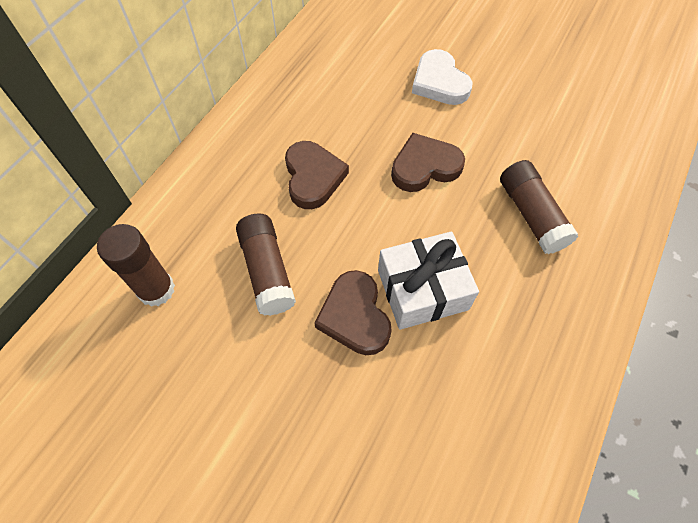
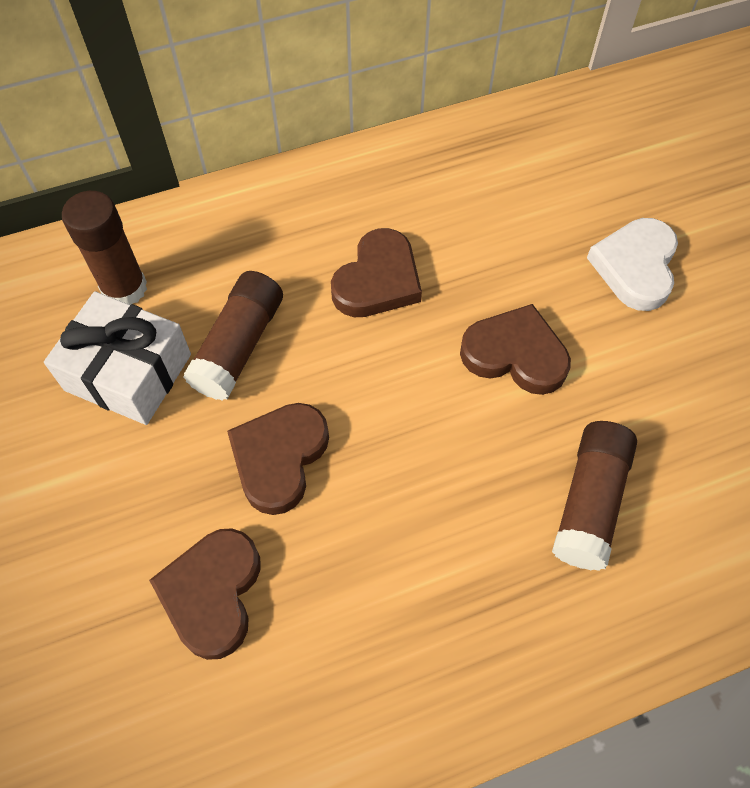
camera: 40 degrees right, 0 degrees up
white gift [378,231,479,330] -> white gift moved to [44,291,191,425]
none -> brown heart [149,528,261,660]

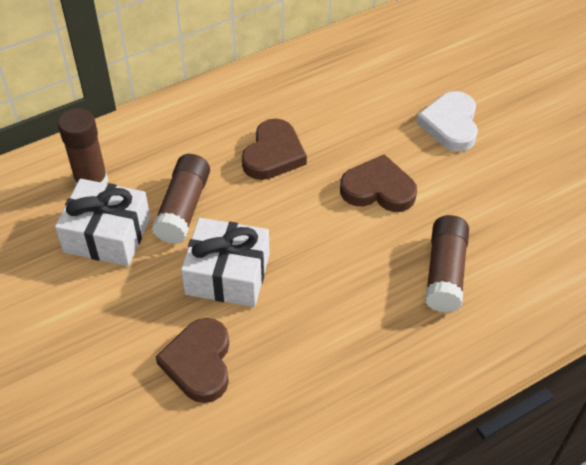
camera: 10 degrees left, 10 degrees down
brown heart [227,403,329,515] -> white gift [181,218,270,307]

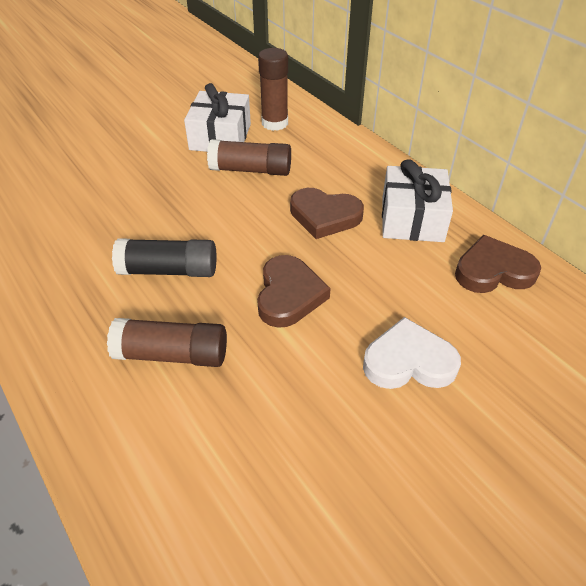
camera: 85 degrees right, 5 degrees down
brown heart [156,318,229,403] -> brown heart moved to [455,235,541,293]
white gift [181,218,270,307] -> white gift moved to [382,159,453,242]
none -> black glue stick [112,238,216,277]

